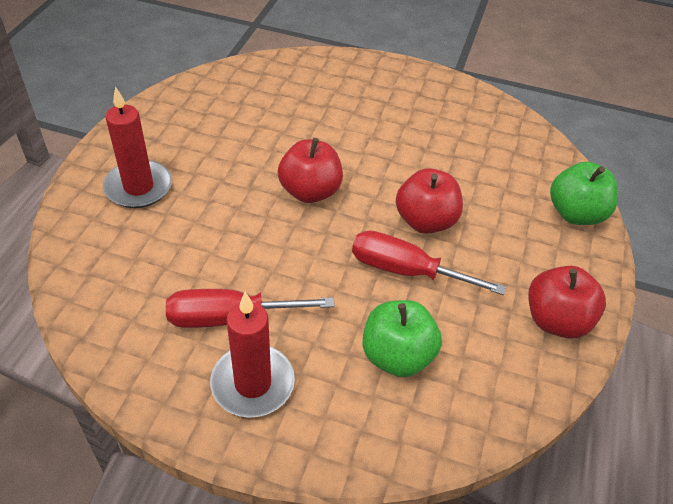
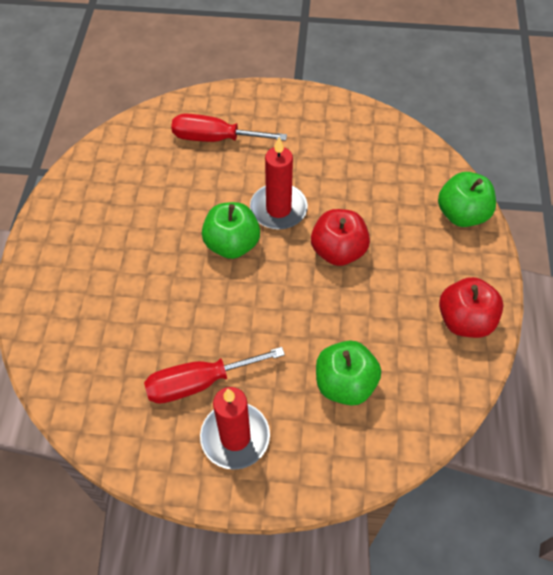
camera: 10 degrees left, 10 degrees up
red candle [103,86,172,208] -> red candle moved to [250,137,308,230]
red apple [278,138,343,203] -> green apple [202,202,260,259]
red screwdriver [352,231,506,295] -> red screwdriver moved to [171,113,287,142]

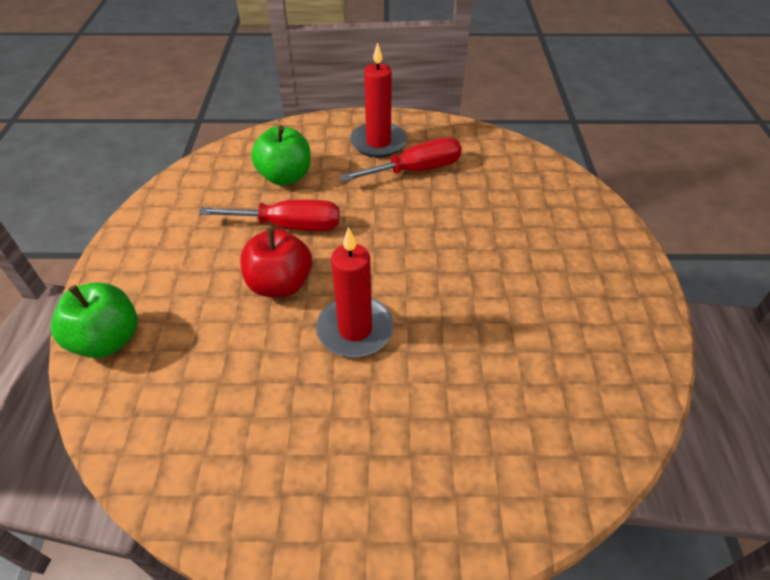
camera: 175 degrees right, 10 degrees down
red screwdriver [171,113,287,142] -> red screwdriver moved to [199,200,340,231]
green apple [202,202,260,259] -> none
red apple [439,277,504,338] -> none

